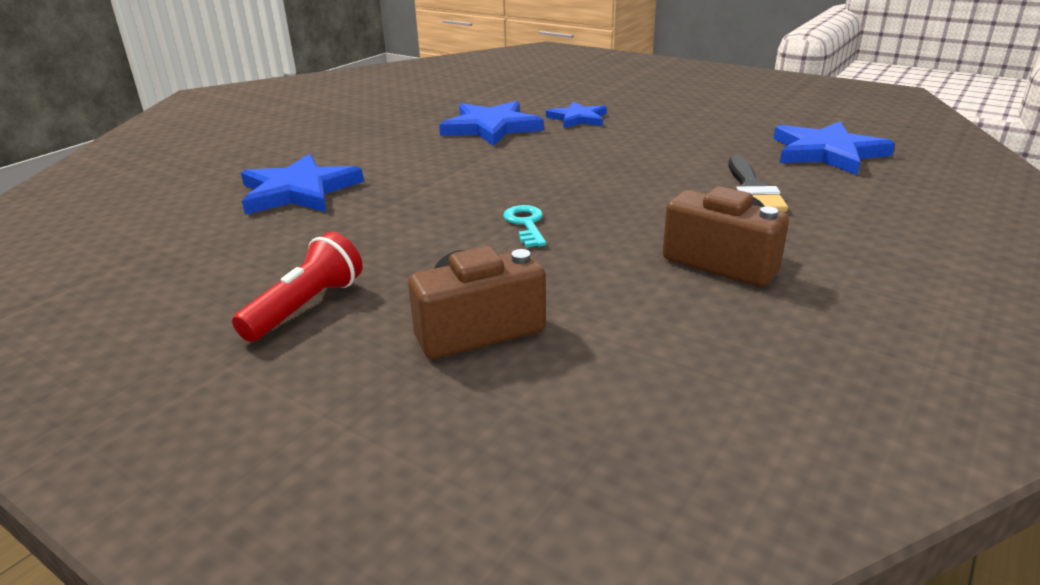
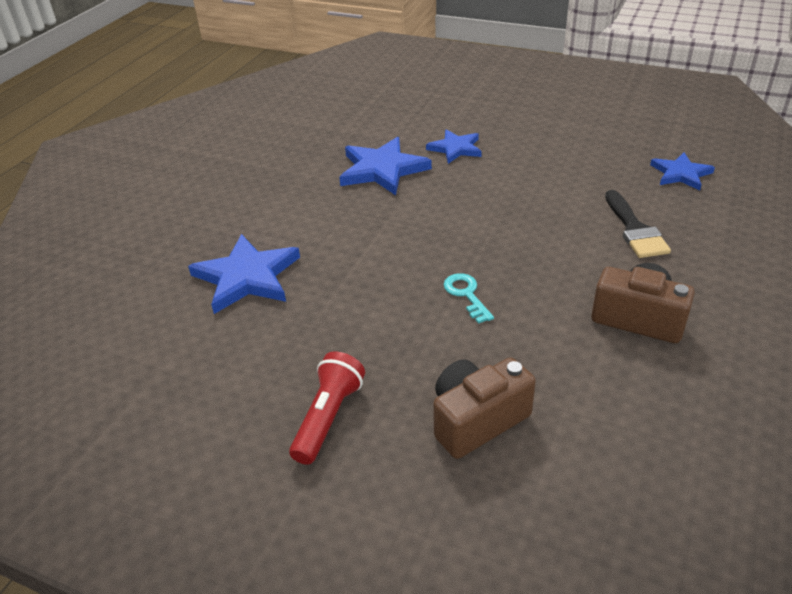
camera: 10 degrees left, 10 degrees up
blue star [773,121,895,175] -> blue star [650,153,715,190], size x0.63

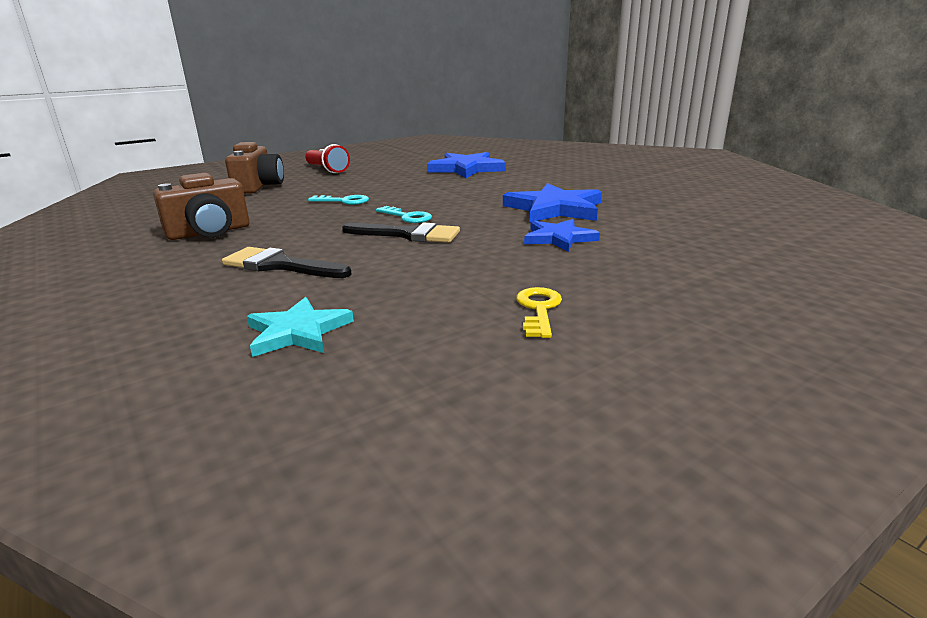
camera: 120 degrees right, 15 degrees down
blue star [650,153,715,190] -> turquoise star [247,297,354,357]
none -> black brush [342,222,460,243]
none -> turquoise key [376,206,432,223]
none -> yellow key [516,287,562,338]

